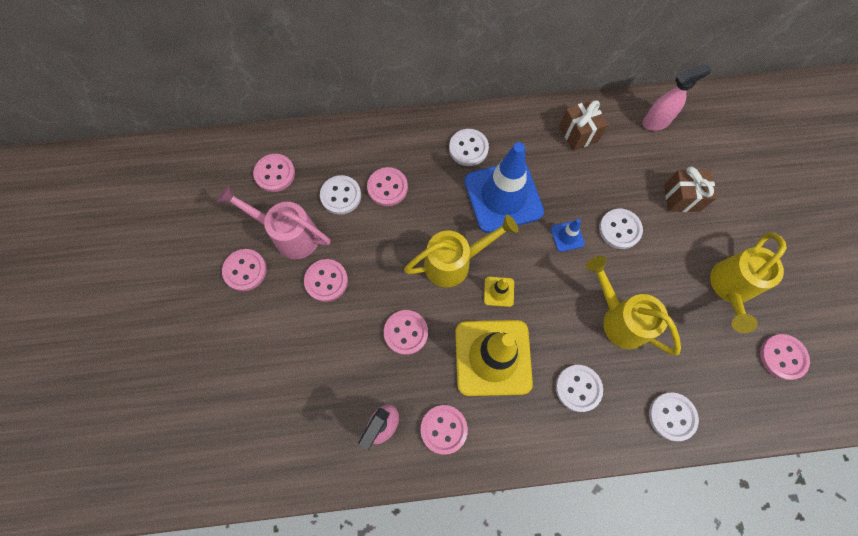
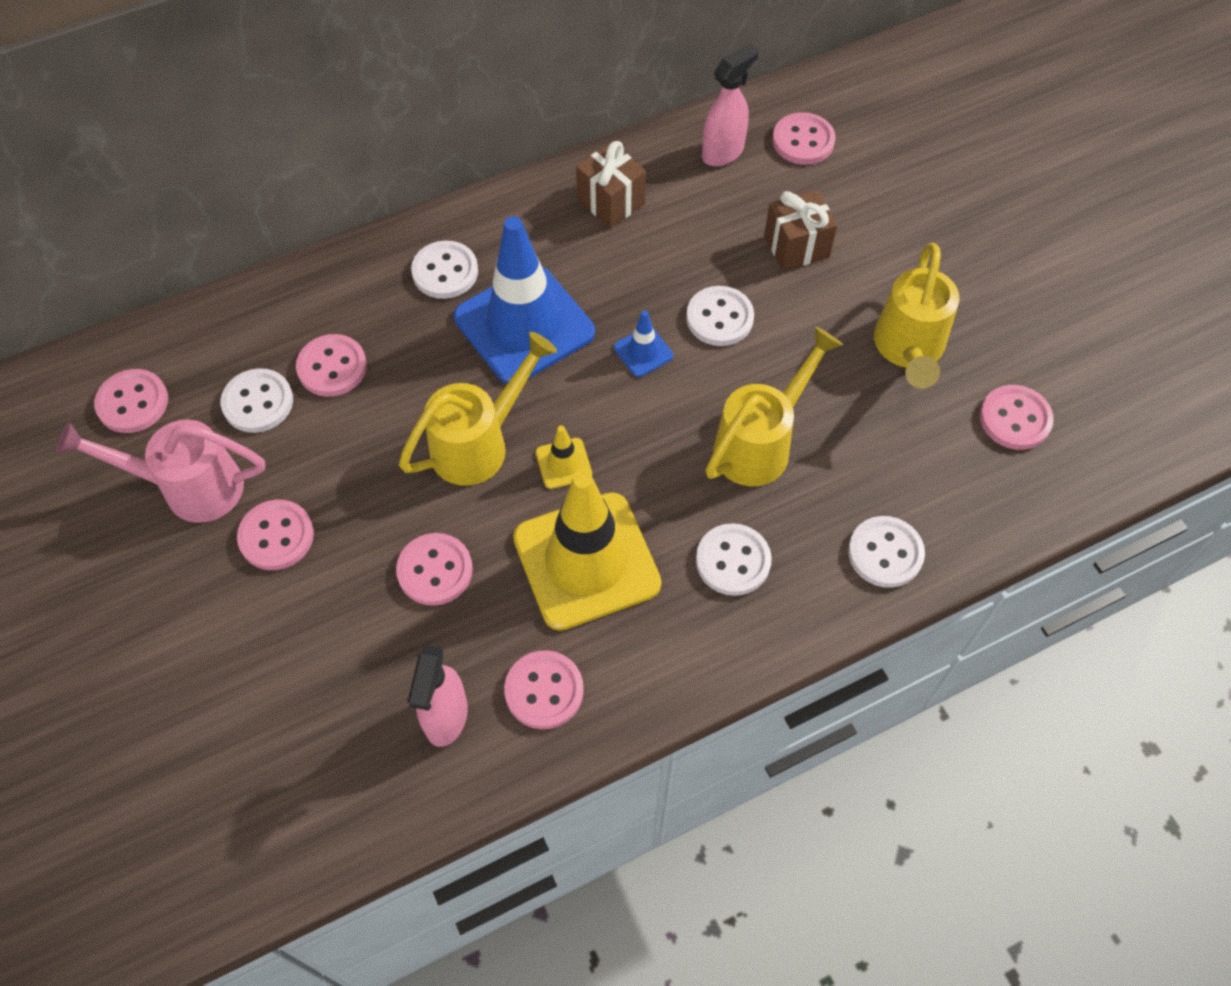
camera: 20 degrees left, 10 degrees down
pink button [222,249,267,291] -> pink button moved to [772,112,836,165]
yellow watering can [586,256,681,355] -> yellow watering can turned 105 degrees clockwise [706,327,843,487]

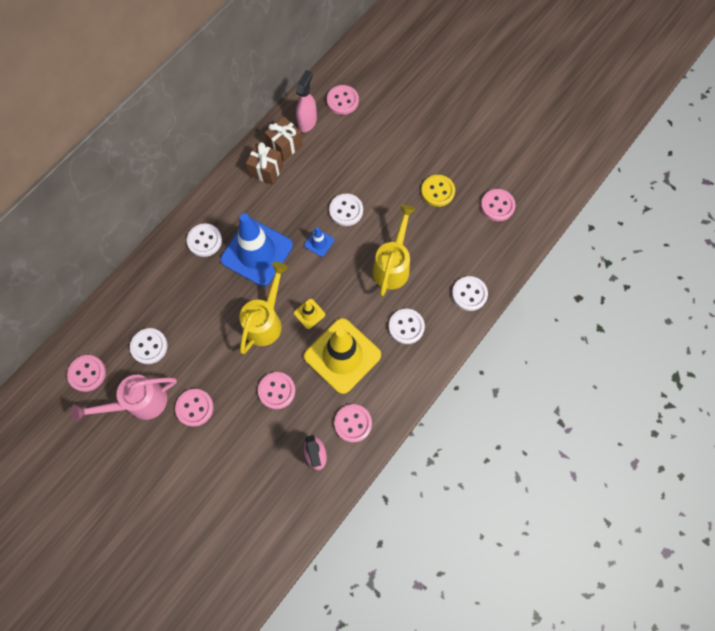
camera: 25 degrees left, 10 degrees up
pink button [296,334,367,397] -> none
brown gift [764,190,837,271] -> brown gift moved to [265,117,303,161]
yellow watering can [874,243,960,389] -> yellow button [421,175,455,207]

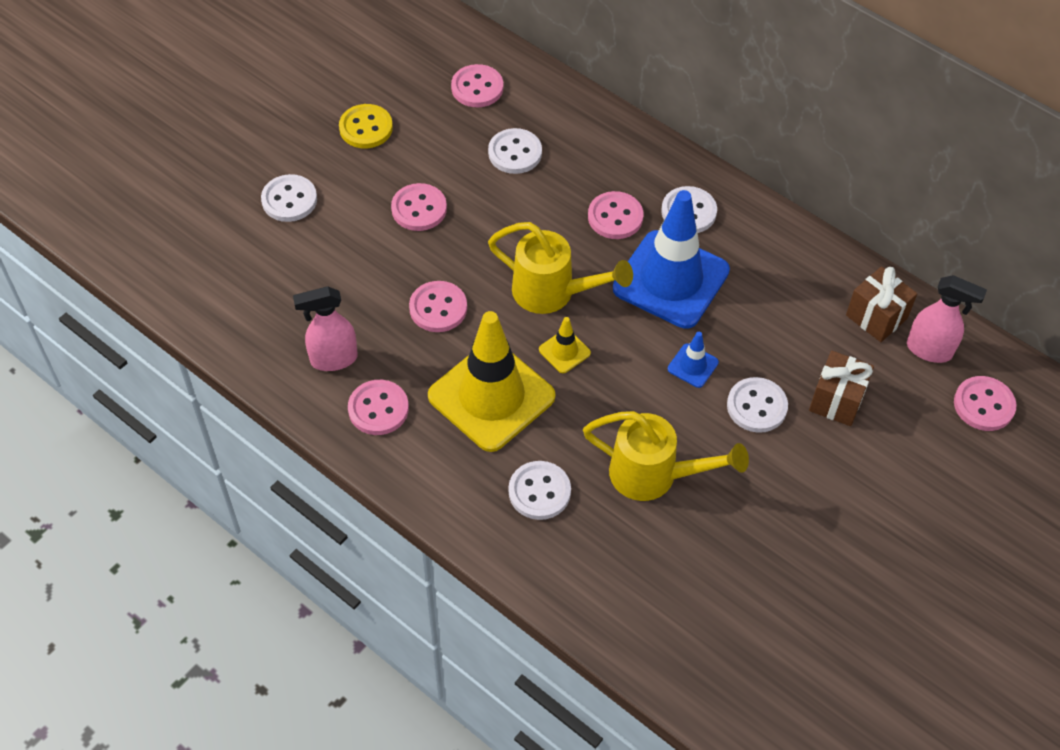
camera: 90 degrees right, 15 degrees down
pink watering can [72,375,177,422] -> none
brown gift [246,142,283,185] -> brown gift moved to [809,351,874,426]
yellow button [421,175,455,207] -> yellow button moved to [339,104,393,149]
white button [452,276,488,311] -> white button moved to [261,174,317,222]
pink button [481,189,516,221] -> pink button moved to [588,191,643,239]

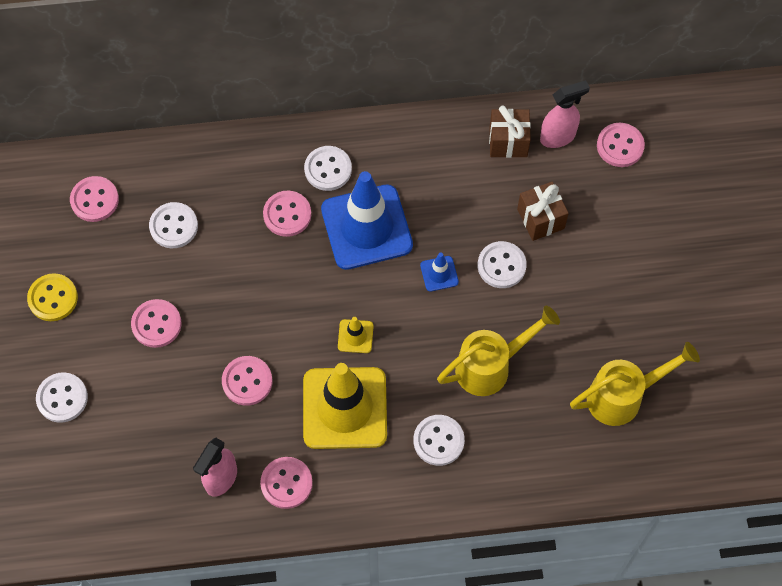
camera: 45 degrees left, 10 degrees up
yellow watering can [488,222,633,314] -> yellow watering can moved to [570,342,700,426]

